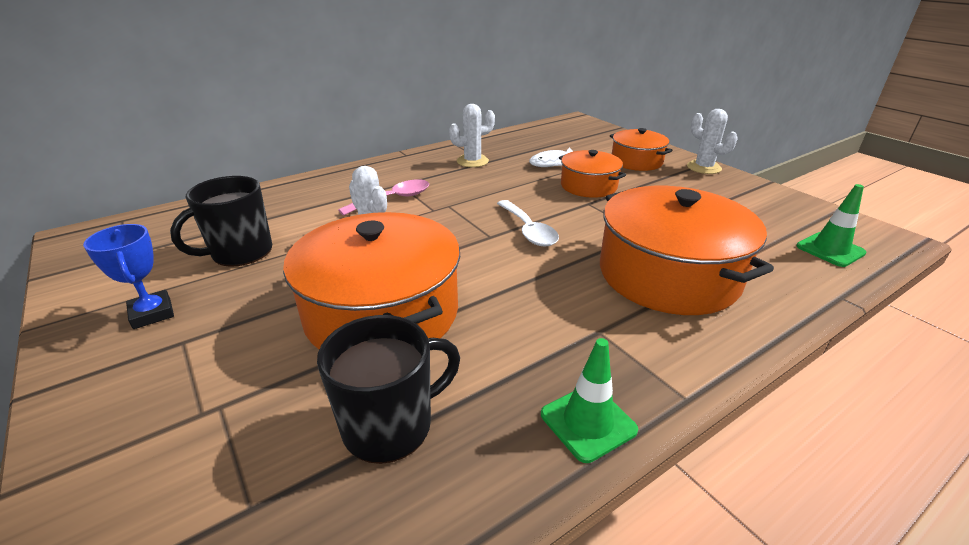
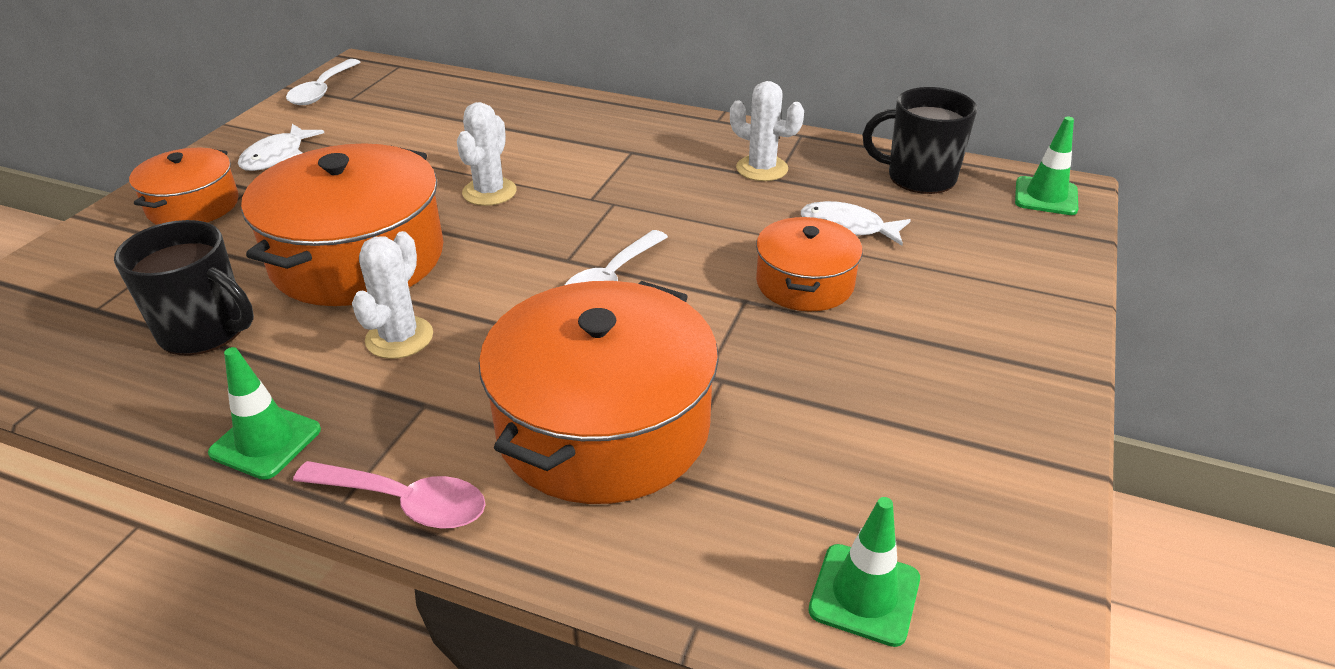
camera: 55 degrees right, 5 degrees up
blue trophy [83,224,174,329] -> white fish [238,124,324,171]
black mug [170,176,272,267] -> black mug moved to [863,87,977,194]
pink spoon [338,179,429,216] -> pink spoon moved to [293,461,486,529]
orange pot [610,128,673,171] -> orange pot moved to [129,148,239,225]
white cactus [687,109,738,174] -> white cactus moved to [352,231,433,359]
none -> white spoon [286,59,360,105]
none -> green traffic cone [1015,117,1078,215]

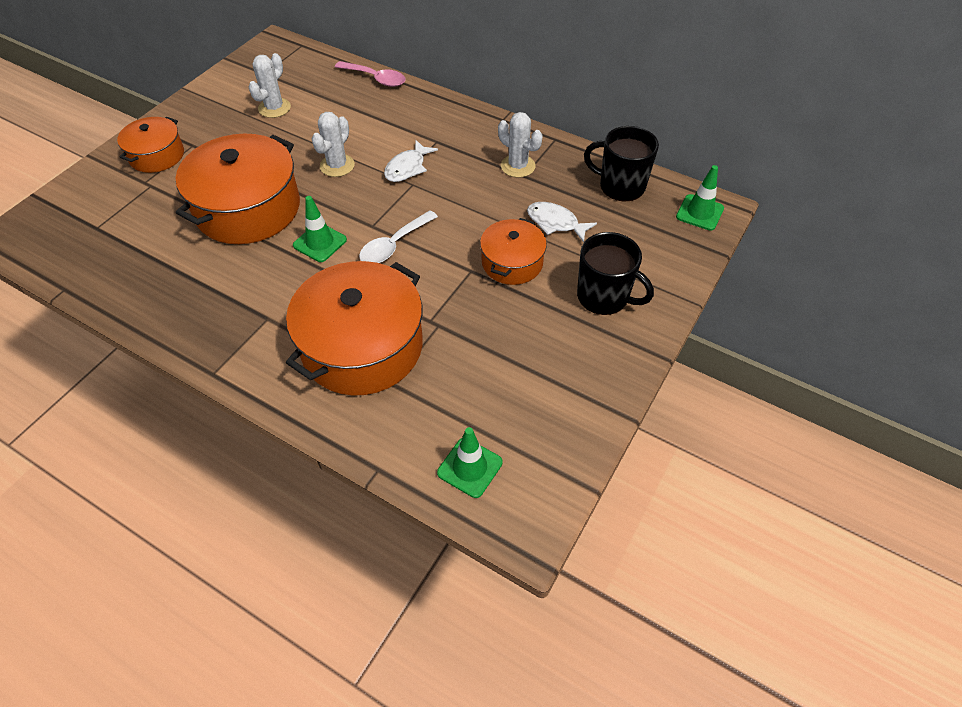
camera: 10 degrees right, 15 degrees up
black mug [114,220,254,355] -> black mug moved to [577,232,654,315]
green traffic cone [208,347,321,480] -> green traffic cone moved to [293,196,347,262]
white fish [238,124,324,171] -> white fish moved to [384,140,438,182]
white spoon [286,59,360,105] -> none
pink spoon [293,461,486,529] -> pink spoon moved to [335,61,406,87]
white cactus [352,231,433,359] -> white cactus moved to [249,53,291,118]

